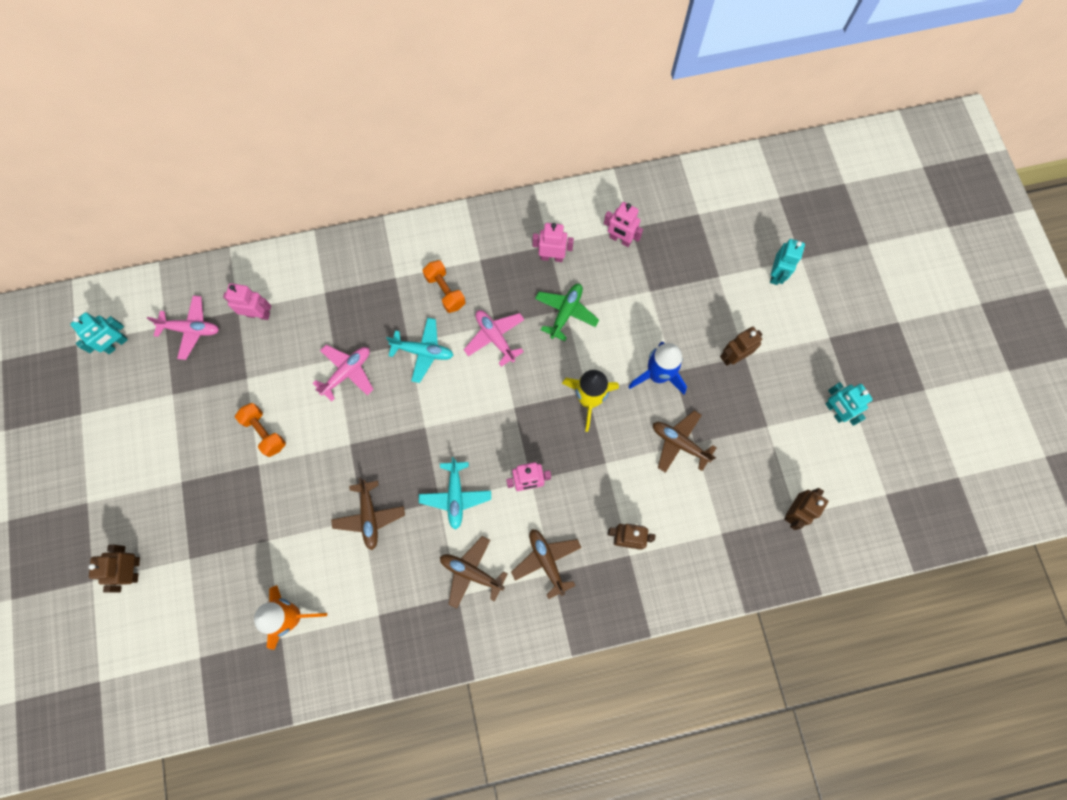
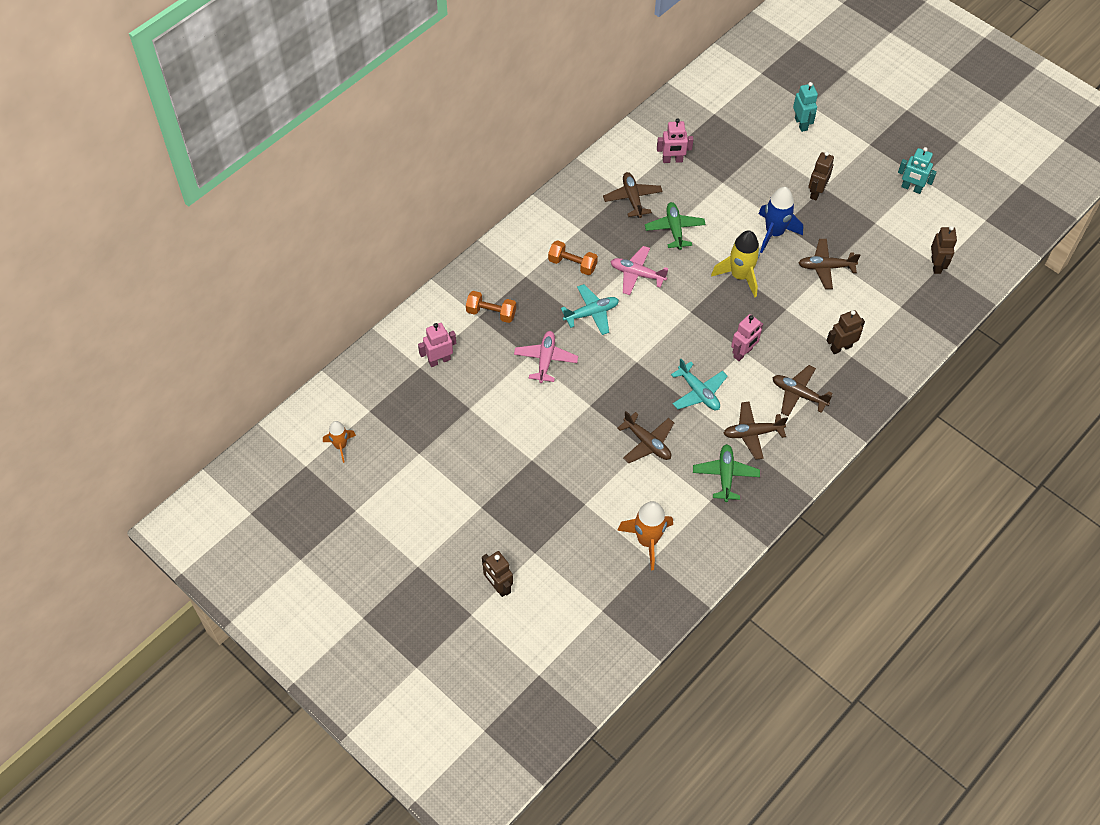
camera: 35 degrees left, 15 degrees down
turquoise robot [70,312,128,354] -> orange rocket [323,421,356,463]
pink plane [147,296,219,360] -> none
orange dumbbell [235,403,286,457] -> orange dumbbell moved to [466,291,516,323]
pink robot [533,223,574,262] -> brown plane [603,172,663,218]
none -> green plane [693,444,760,502]

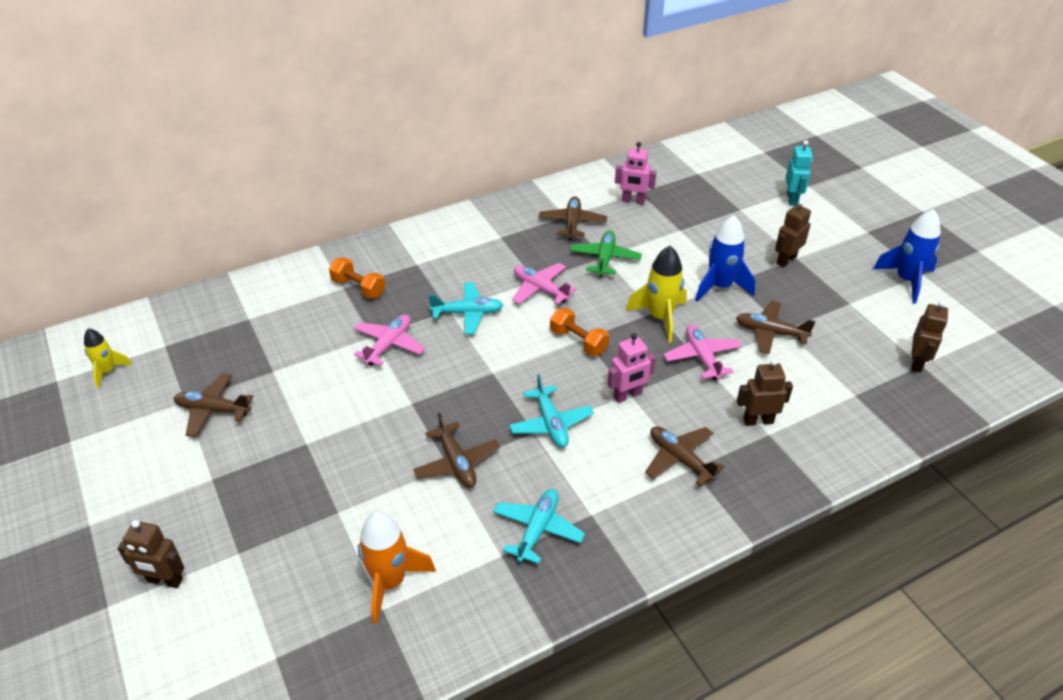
camera: 20 degrees right, 15 degrees down
orange rocket [323,421,356,463] -> yellow rocket [84,328,132,388]
pink robot [418,323,456,367] -> none
brown robot [482,551,513,597] -> brown robot turned 60 degrees counterclockwise [117,520,184,588]
orange dumbbell [548,240,598,275] -> orange dumbbell moved to [550,308,609,356]
green plane [693,444,760,502] -> turquoise plane [493,489,585,564]
brown plane [723,402,788,460] -> brown plane moved to [174,373,254,437]
turquoise robot [898,147,937,194] -> blue rocket [873,209,941,304]
none -> pink plane [664,324,742,380]

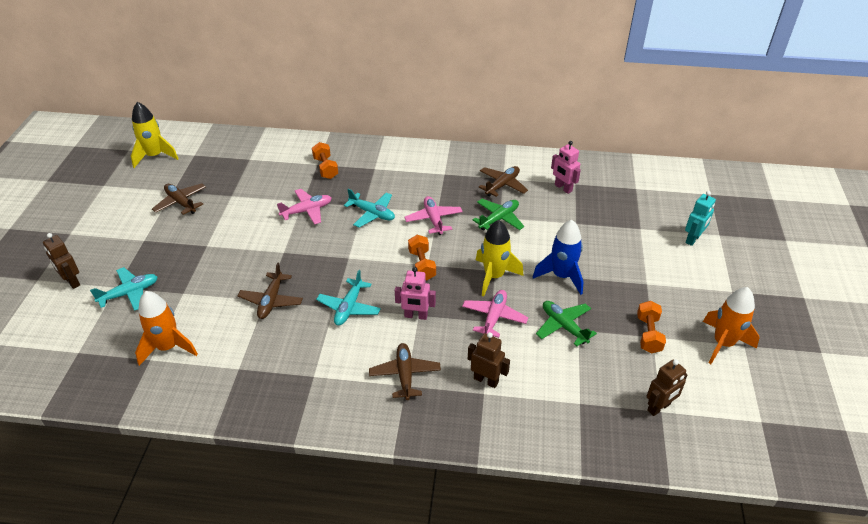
camera: 35 degrees right, 0 degrees up
yellow rocket [84,328,132,388] -> yellow rocket [131,102,179,168], size x1.64
turquoise plane [493,489,585,564] -> turquoise plane moved to [90,267,158,311]
brown plane [736,301,815,354] -> green plane [536,301,597,347]
brown robot [775,200,811,268] -> none
blue rocket [873,209,941,304] -> orange rocket [703,287,760,364]
none -> orange dumbbell [637,301,666,354]

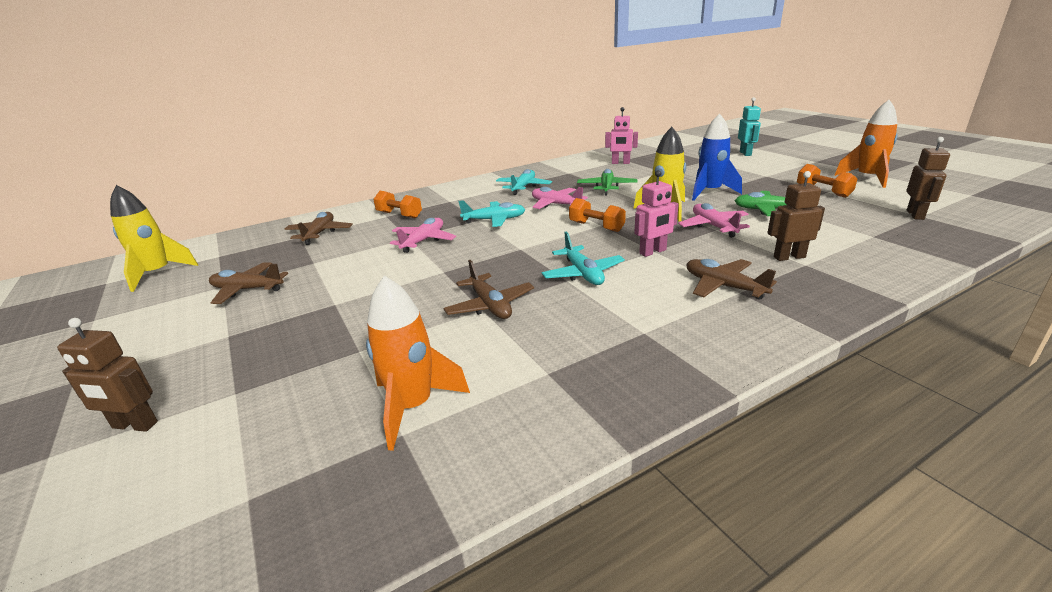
camera: 35 degrees left, 15 degrees down
turquoise plane [90,267,158,311] -> turquoise plane moved to [496,169,552,195]
brown plane [479,166,528,197] -> brown plane moved to [285,212,353,245]

